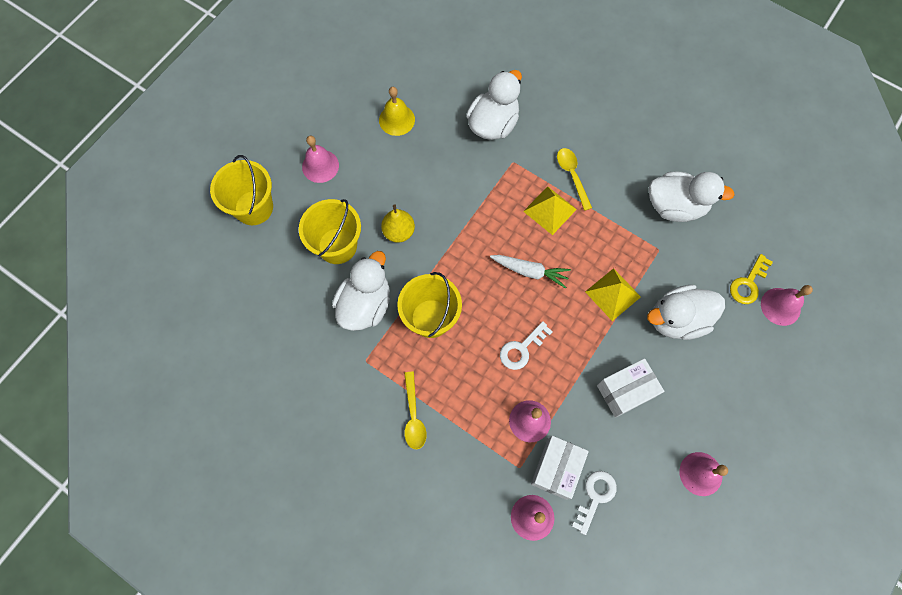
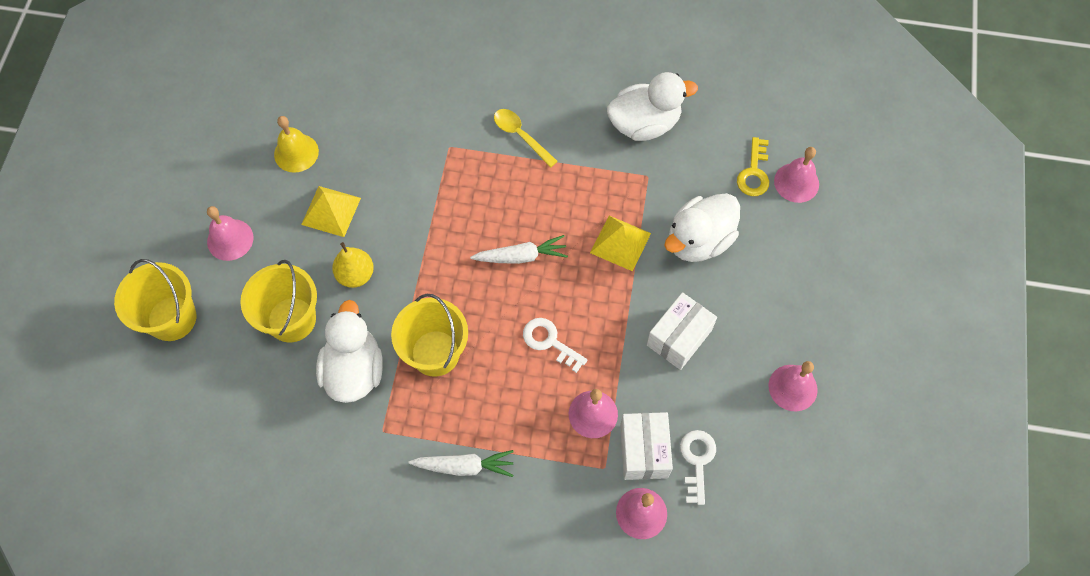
camera: 25 degrees left, 5 degrees down
yellow spoon [404,372,426,449] -> white carrot [408,450,514,477]
white duck [466,70,522,140] -> none
white key [500,321,552,370] -> white key turned 105 degrees clockwise [523,318,588,373]
yellow pyramid [523,186,577,235] -> yellow pyramid moved to [301,186,361,237]

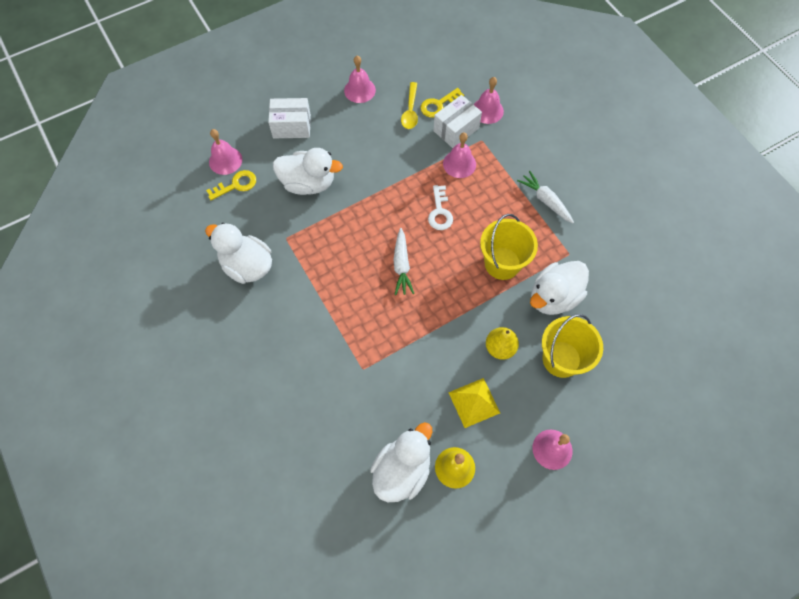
camera: 130 degrees left, 0 degrees up
yellow bucket [114,259,196,341] -> none
white carrot [470,235,568,264] -> white carrot turned 135 degrees counterclockwise [394,228,414,295]
yellow spoon [494,109,558,168] -> yellow spoon moved to [401,82,418,129]
yellow pyramid [590,216,651,271] -> none
white box [647,292,717,370] -> white box moved to [268,98,311,138]
white key [680,430,716,505] -> yellow key [420,88,464,118]
none -> white duck [370,422,433,502]

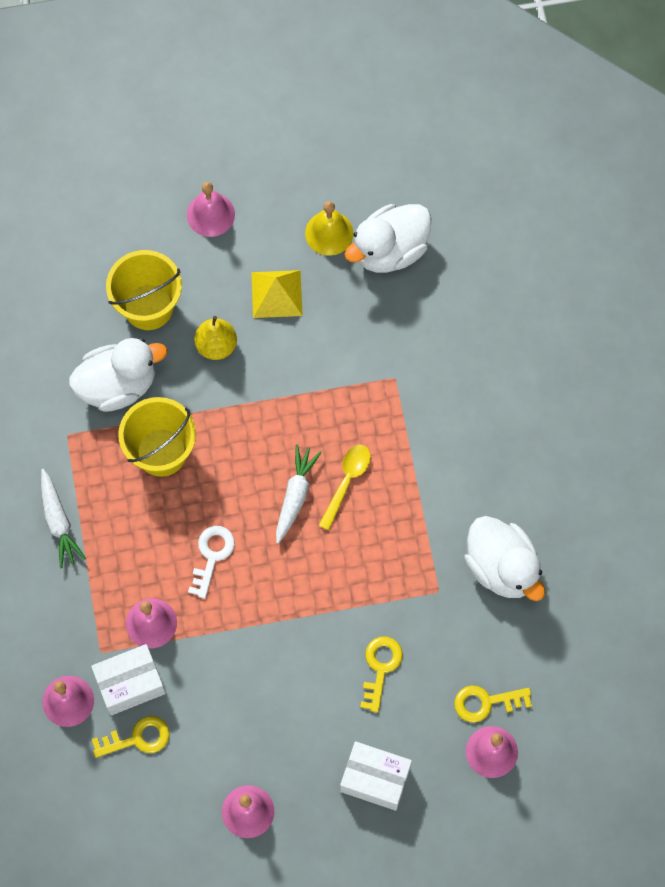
camera: 160 degrees left, 5 degrees up
white duck [273,148,343,195] -> yellow key [360,637,403,713]
yellow spoon [401,82,418,129] -> yellow spoon moved to [318,445,371,530]

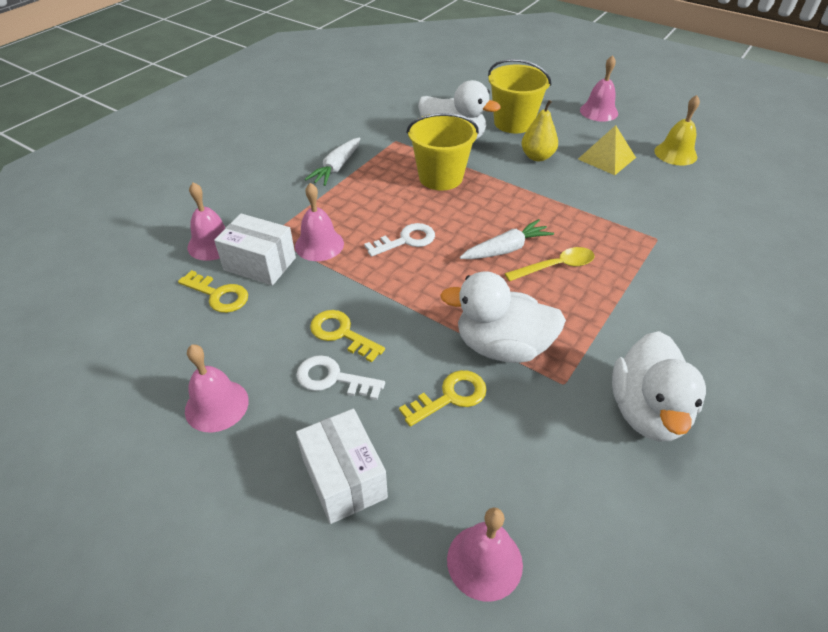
camera: 45 degrees right, 25 degrees down
white duck [344,204,432,273] -> white duck moved to [440,271,566,363]
yellow key [454,685,532,723] -> yellow key moved to [310,310,385,363]
none -> white key [296,355,385,400]

